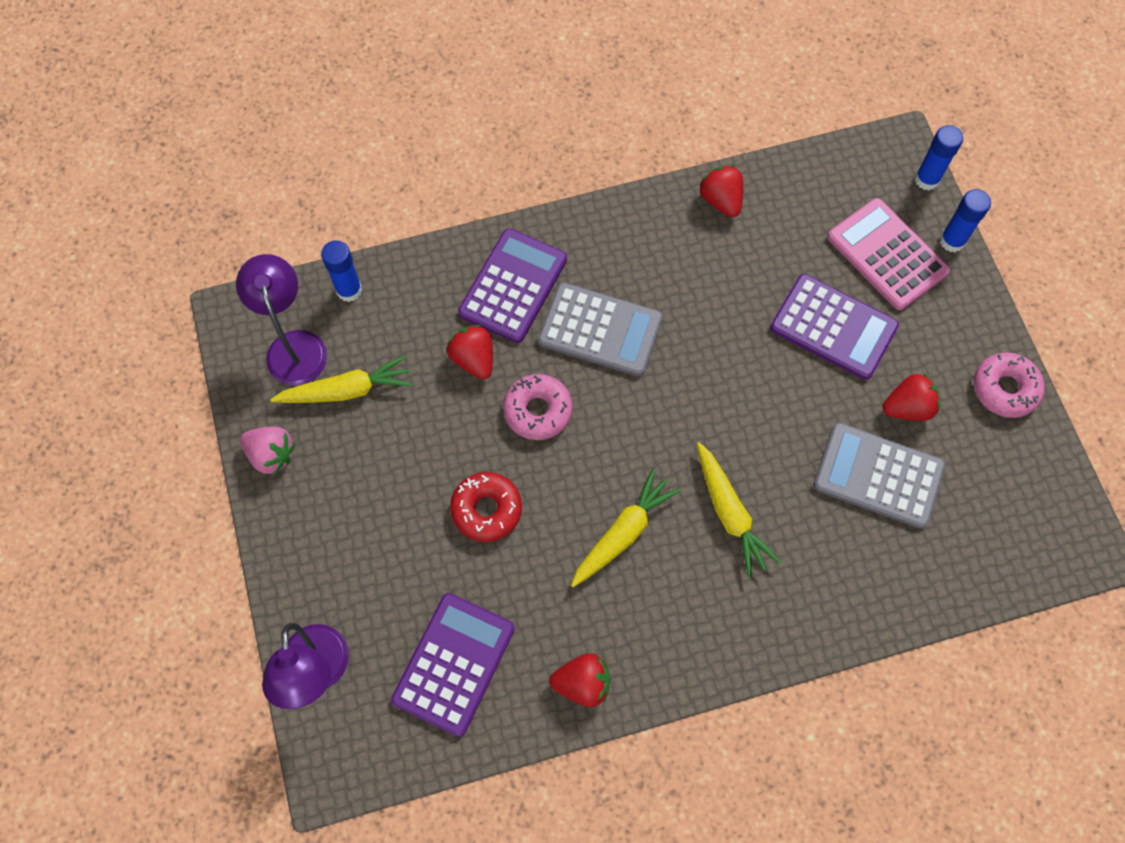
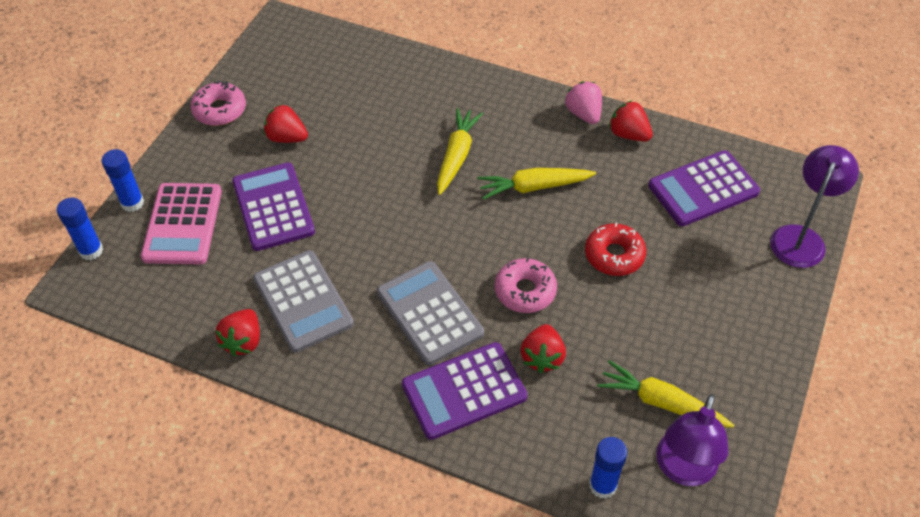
camera: 140 degrees left, 15 degrees down
pink strawberry [240,426,295,475] -> pink strawberry moved to [565,81,602,124]
grey calculator [813,423,945,529] -> grey calculator moved to [253,250,354,353]

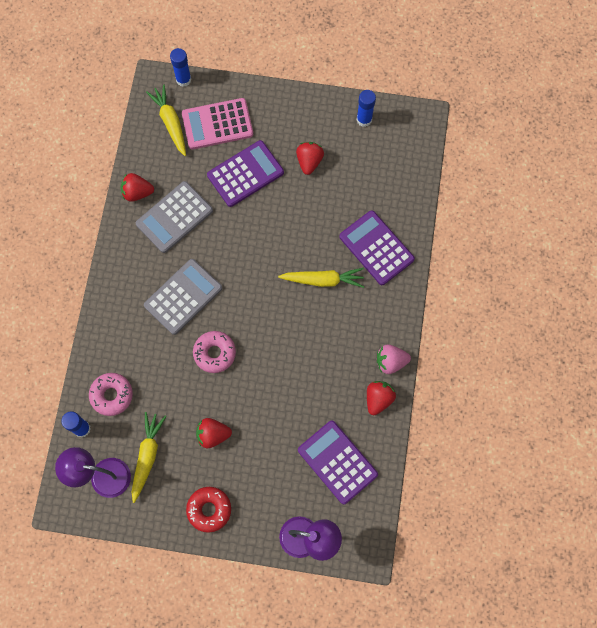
camera: 75 degrees right, 20 degrees up
blue glue stick [102,149,144,212] -> blue glue stick moved to [357,90,376,127]
pink donut [191,81,246,126] -> pink donut moved to [89,373,133,416]
purple calculator [402,342,527,440] -> purple calculator moved to [339,210,415,285]
yellow carrot [478,168,596,200] -> yellow carrot moved to [146,85,186,156]
red strawberry [520,324,566,373] -> red strawberry moved to [196,418,232,448]
pink strawberry [565,81,602,124] -> pink strawberry turned 150 degrees counterclockwise [377,344,411,374]
red donut [585,222,646,276] -> red donut moved to [186,487,231,533]

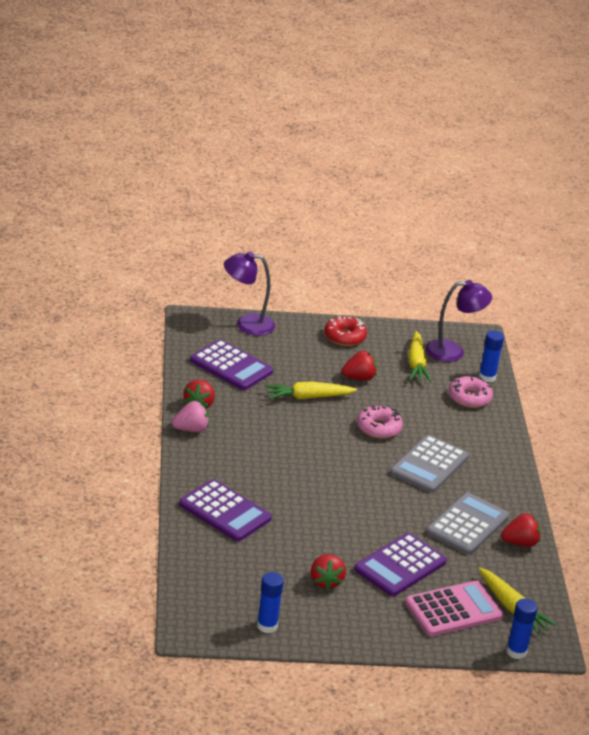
camera: 165 degrees right, 40 degrees down
yellow carrot [278,268,364,288] -> yellow carrot moved to [265,382,357,399]

